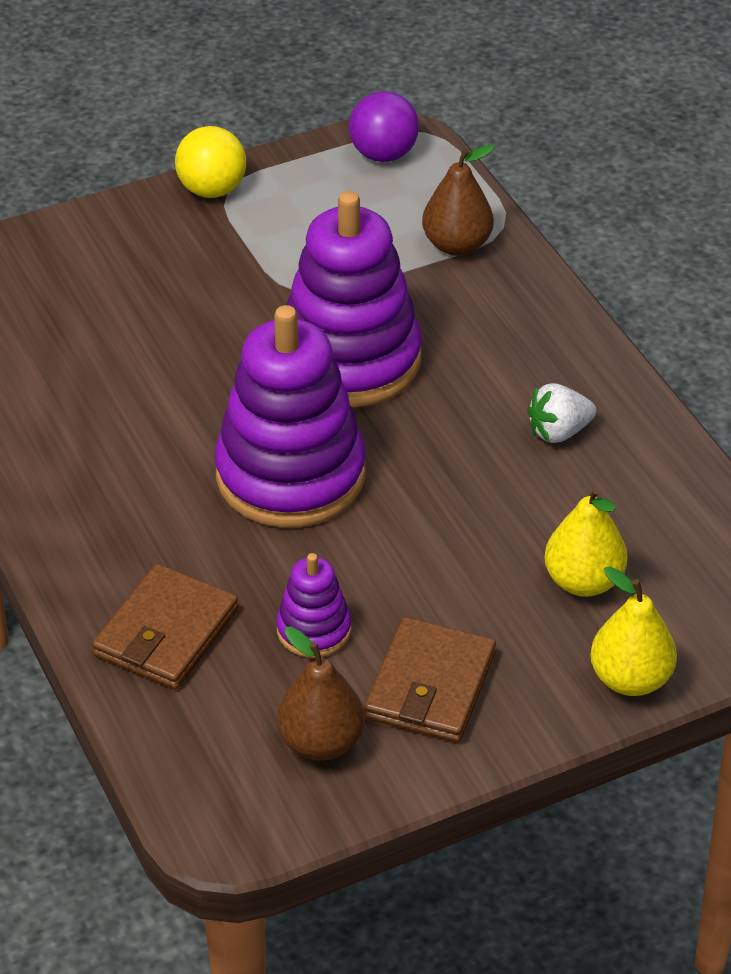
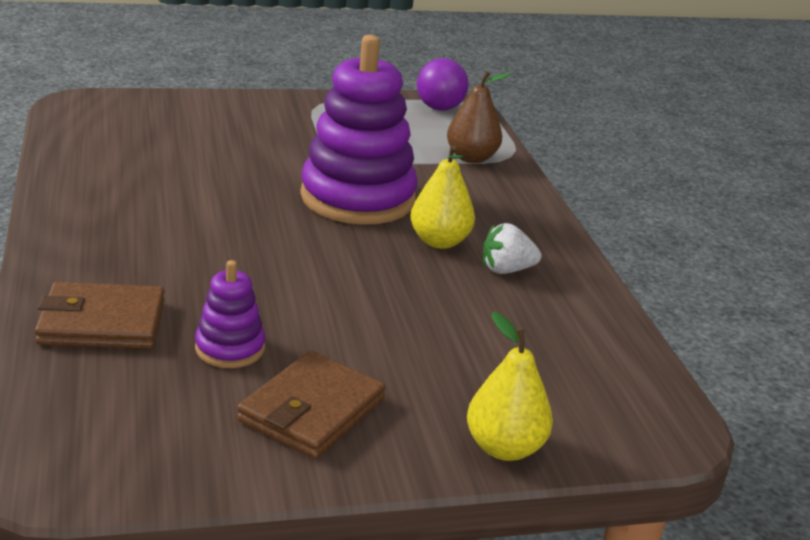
camera: 10 degrees right, 15 degrees down
brown wallet [92,564,238,689] -> brown wallet turned 45 degrees clockwise [35,282,165,349]
yellow ball [175,126,246,198] -> none
purple stacking toy [214,305,366,528] -> none
brown pear [277,626,365,761] -> none
yellow pear [544,487,628,597] -> yellow pear moved to [411,145,475,249]

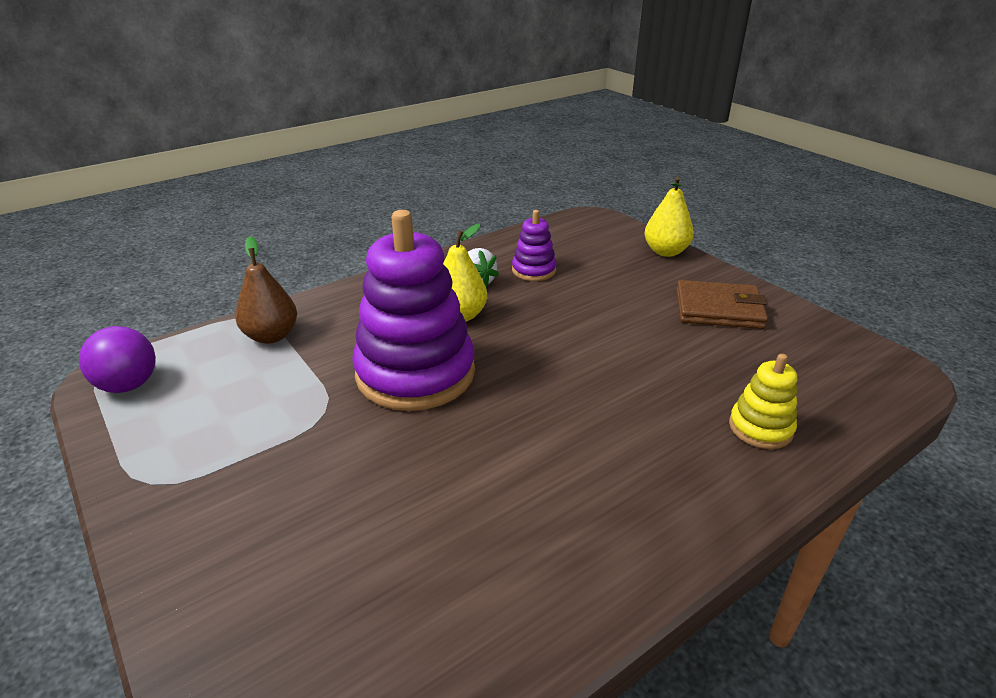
camera: 110 degrees left, 5 degrees up
brown wallet [35,282,165,349] -> yellow stacking toy [729,354,797,449]
purple stacking toy [195,260,265,368] -> purple stacking toy moved to [512,210,557,281]

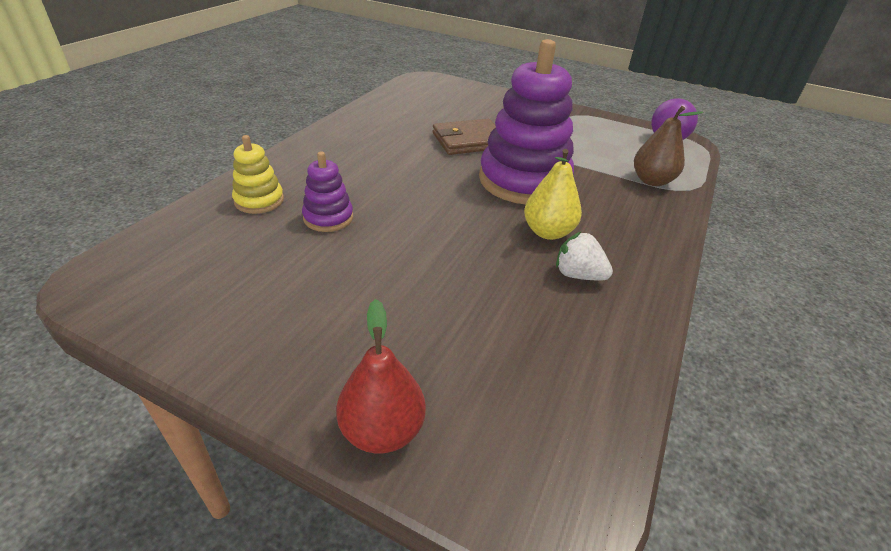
camera: 150 degrees right, 5 degrees up
purple stacking toy [512,210,557,281] -> purple stacking toy moved to [302,151,353,232]
yellow pear [645,177,694,257] -> red pear [336,299,426,453]
brown wallet [676,280,768,329] -> brown wallet moved to [433,119,496,155]

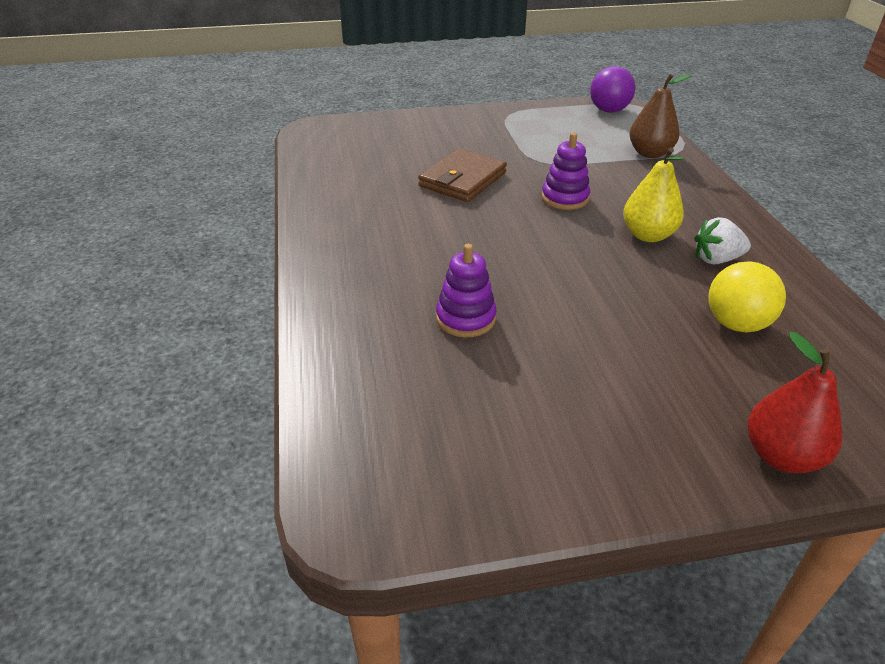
camera: 35 degrees left, 0 degrees up
yellow stacking toy [232,135,284,214] -> none
purple stacking toy [479,39,574,204] -> purple stacking toy [542,132,590,210], size x0.47
none -> yellow ball [708,261,786,332]

